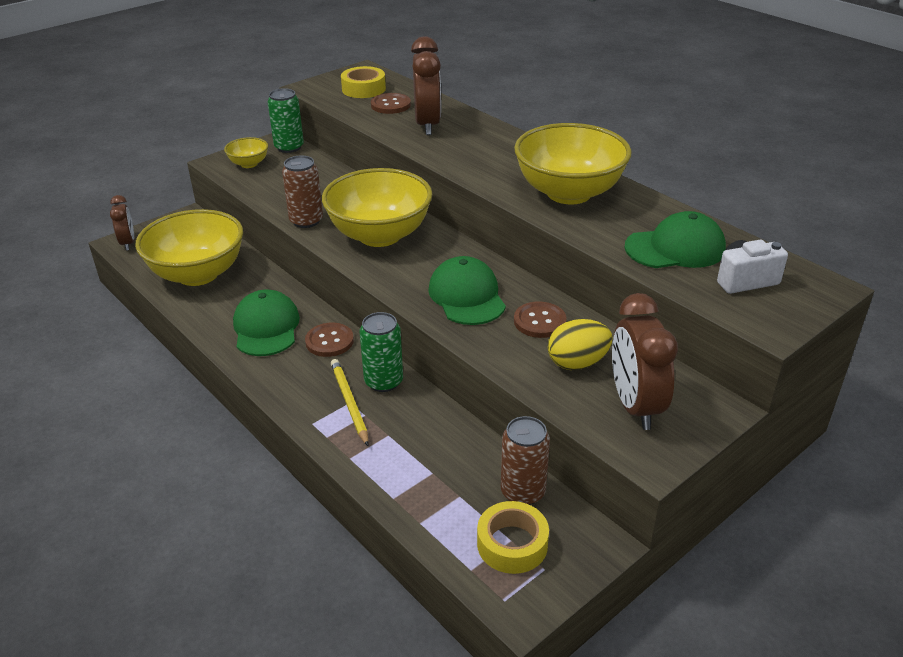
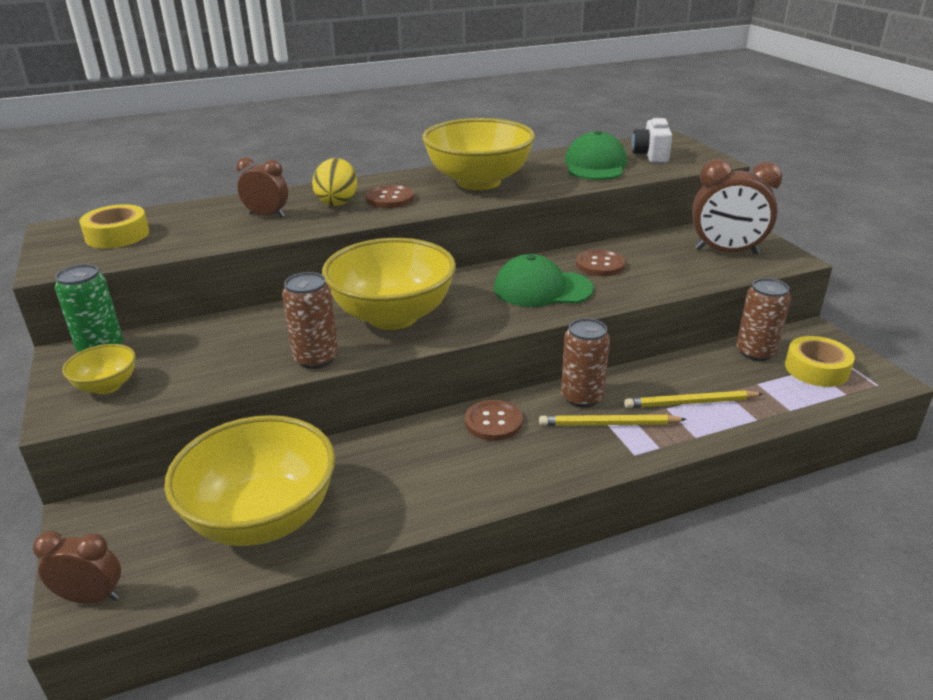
camera: 70 degrees left, 5 degrees down
green cap [233,290,300,356] -> none
green can [360,312,403,392] -> brown can [561,318,610,407]
brown button [371,93,411,114] -> brown button moved to [365,185,414,208]
brown clock [411,36,441,135] -> brown clock [236,157,288,217], size x0.59
yellow egg [548,319,613,370] -> yellow egg moved to [312,158,357,206]
none -> yellow pencil [624,390,763,408]

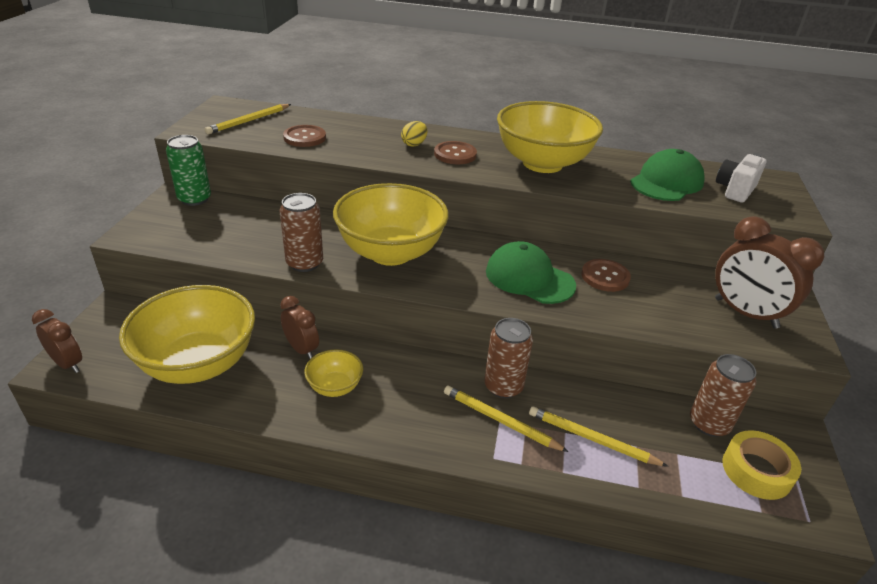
camera: 30 degrees right, 5 degrees up
yellow bowl [62,344,136,394] -> yellow bowl moved to [304,349,363,397]
yellow tape [79,204,149,248] -> yellow pencil [205,104,291,134]
brown clock [236,157,288,217] -> brown clock moved to [280,296,319,359]
yellow egg [312,158,357,206] -> yellow egg [401,121,428,147], size x0.63
brown button [465,400,523,441] -> brown button moved to [283,125,326,147]

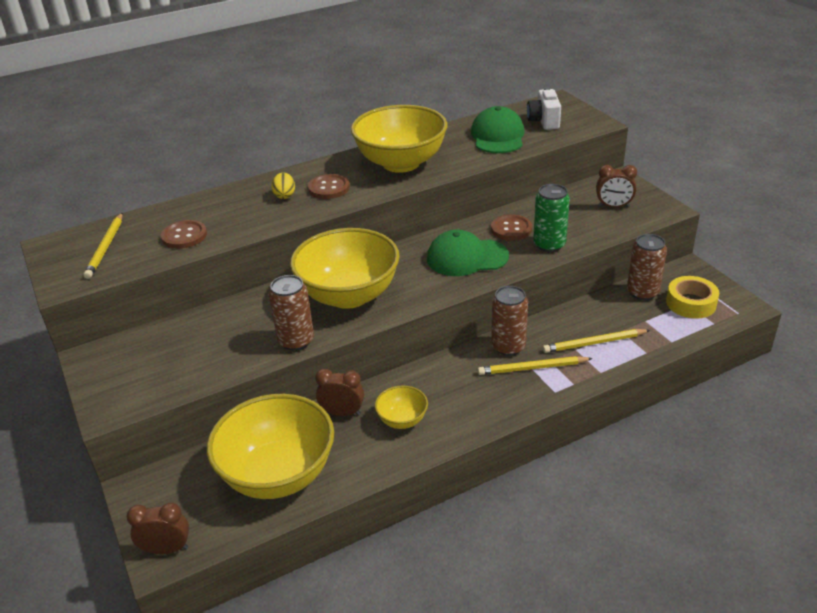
camera: 35 degrees left, 0 degrees up
green can [166,135,211,206] -> green can moved to [533,184,570,252]
brown clock [715,216,824,329] -> brown clock [596,165,637,208], size x0.59

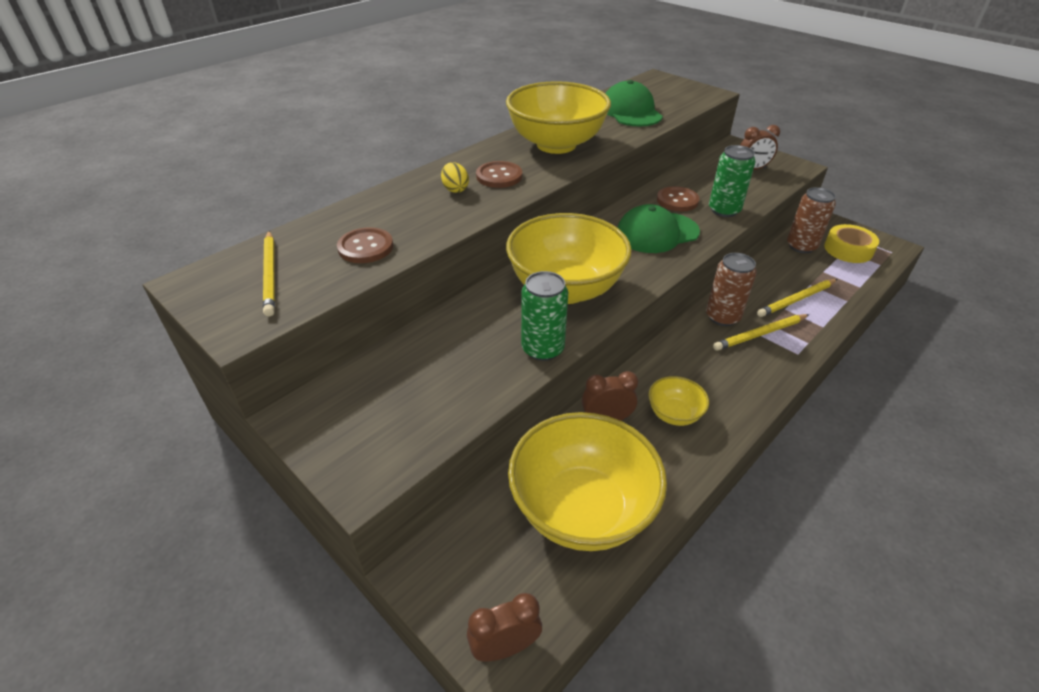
camera: 20 degrees left, 5 degrees up
brown can [269,275,314,351] -> green can [521,271,568,361]
white camera [527,87,561,130] -> none

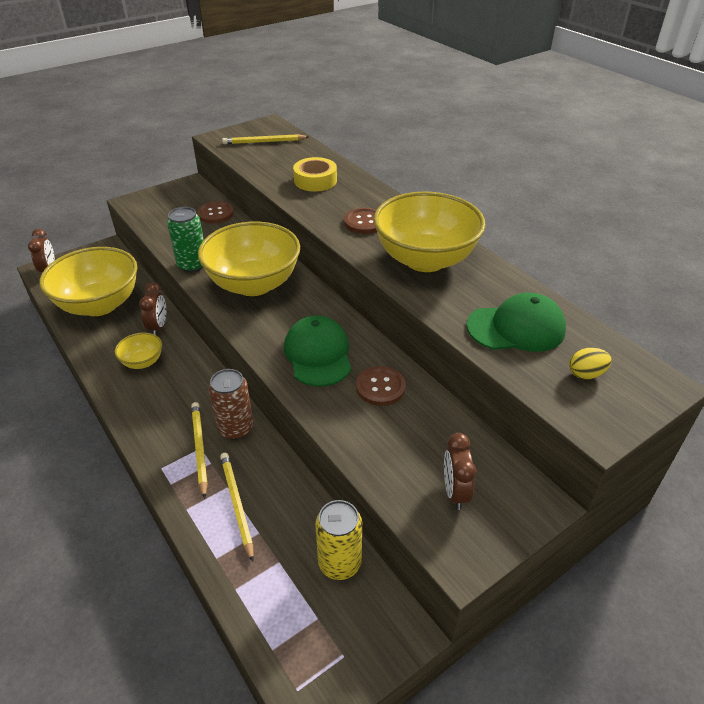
camera: 100 degrees right, 0 degrees up
brown button [337,227,393,263] -> brown button moved to [197,201,234,223]
yellow egg [441,162,469,193] -> yellow egg moved to [569,348,612,379]
green can [709,145,756,217] -> none
brown can [787,187,836,253] -> yellow can [315,500,362,580]
yellow tape [824,224,879,263] -> yellow tape moved to [293,157,337,192]

